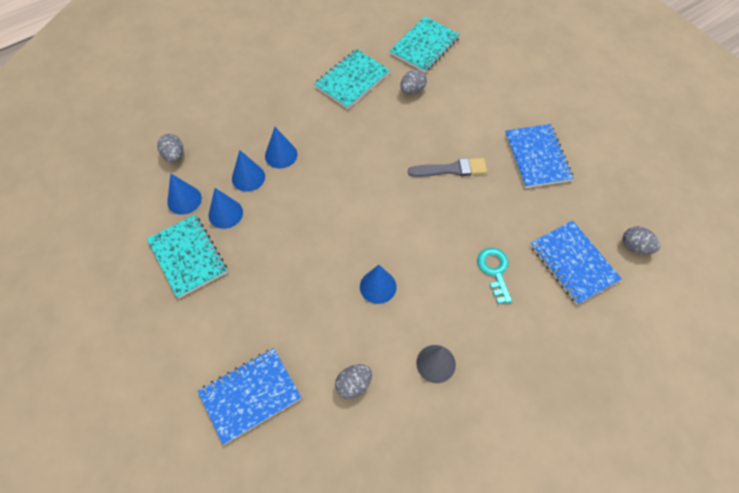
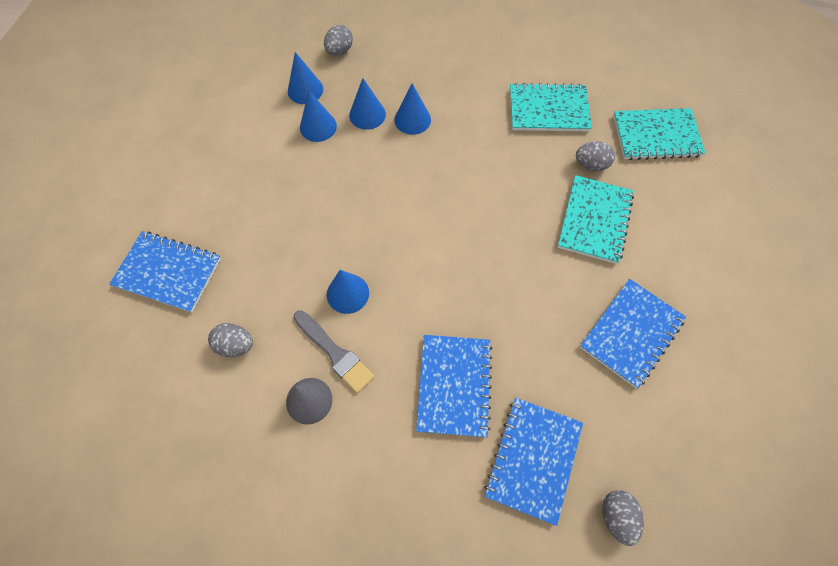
camera: 50 degrees right, 5 degrees up
turquoise notebook [147,215,227,299] -> turquoise notebook moved to [557,175,634,264]
grey brush [408,158,487,177] -> grey brush moved to [293,310,374,393]
turquoise key [477,248,512,304] -> blue notebook [416,335,493,437]

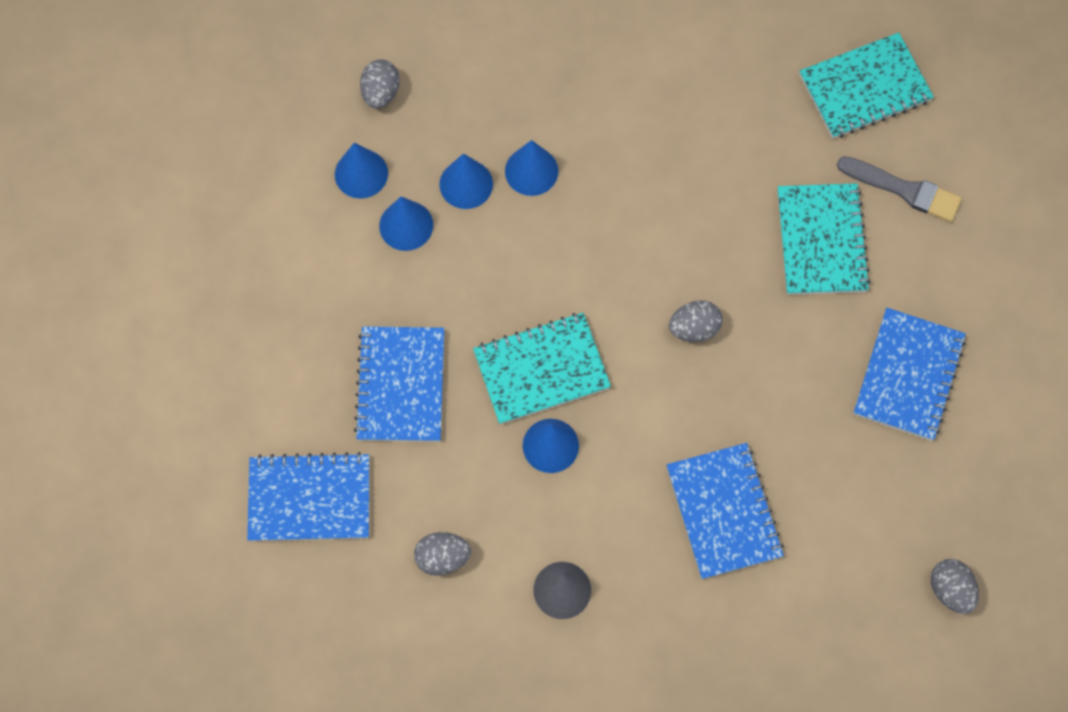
camera: 20 degrees left, 5 degrees up
grey brush [293,310,374,393] -> grey brush moved to [837,156,962,222]
blue notebook [484,397,583,526] -> blue notebook moved to [354,326,444,442]
turquoise notebook [510,83,592,131] -> turquoise notebook moved to [473,313,611,424]
grey egg [576,141,615,171] -> grey egg moved to [669,300,723,342]

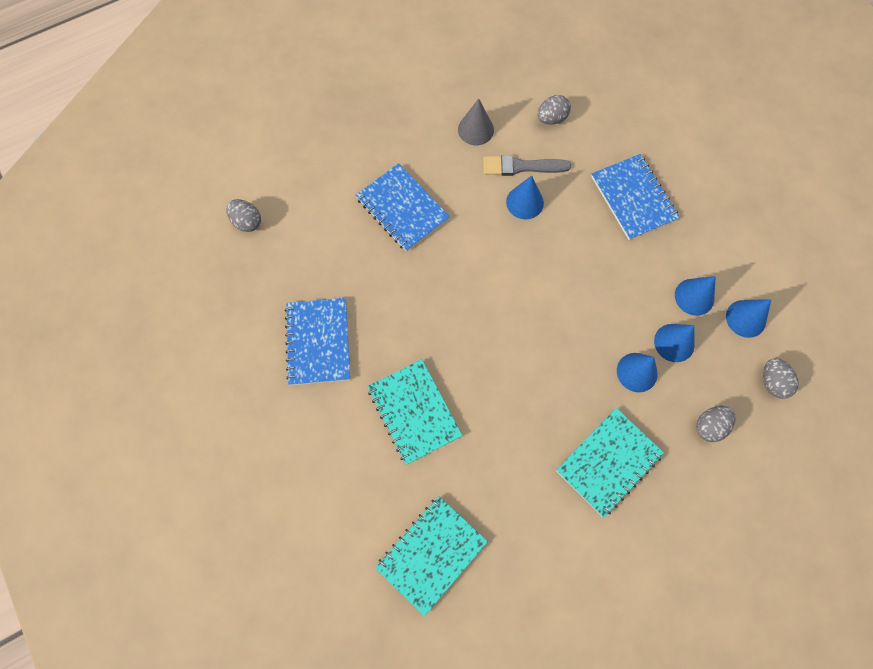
camera: 155 degrees right, 0 degrees up
blue notebook [247,452,369,541] -> none
turquoise notebook [473,313,611,424] -> turquoise notebook moved to [556,408,664,517]
grey egg [669,300,723,342] -> grey egg moved to [696,406,736,442]
grey brush [837,156,962,222] -> grey brush moved to [483,155,571,176]

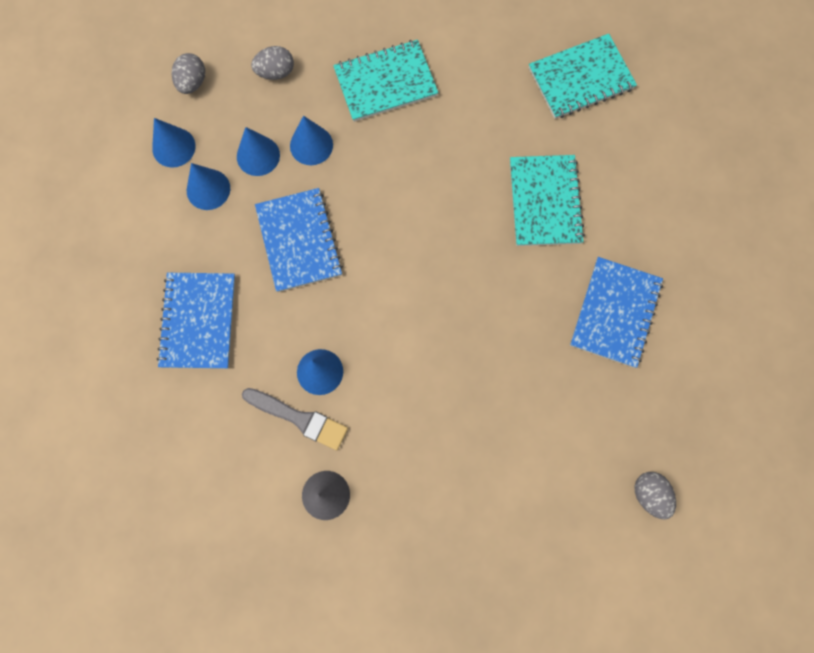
camera: 155 degrees left, 5 degrees up
blue notebook [356,163,450,252] -> blue notebook moved to [255,188,343,292]
grey egg [537,95,571,125] -> none

